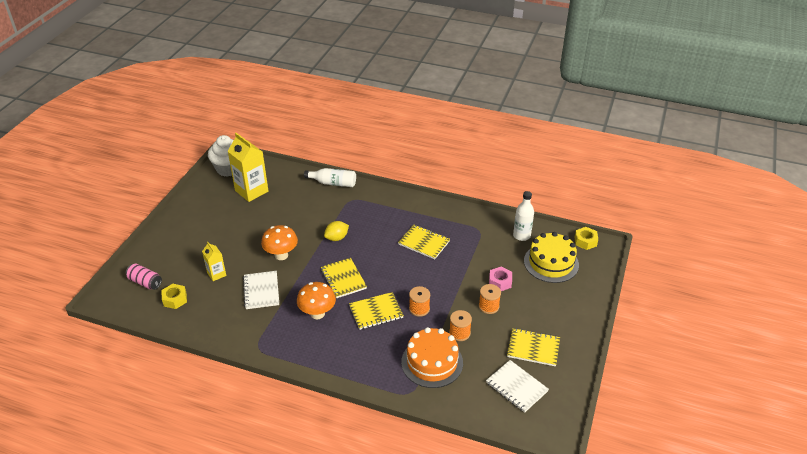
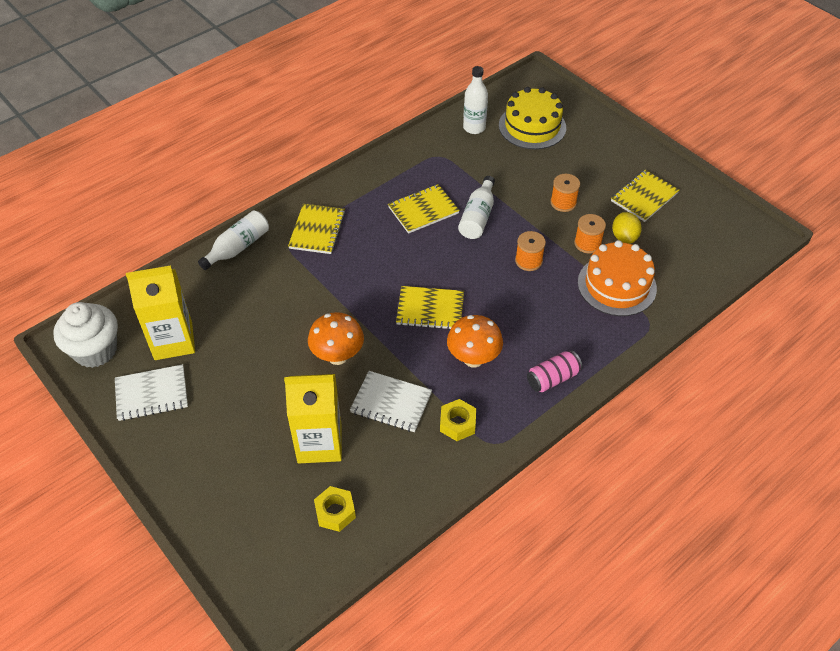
camera: 60 degrees left, 10 degrees up
pink can [126,264,162,290] -> pink can moved to [527,350,582,392]
yellow carton [202,241,226,281] -> yellow carton [284,374,342,463], size x1.85
yellow lemon [324,221,349,241] -> yellow lemon moved to [612,212,642,244]
yellow notebook [349,292,404,330] -> yellow notebook moved to [288,203,346,254]
white notebook [486,360,549,413] -> white notebook moved to [115,364,188,421]
pink nut [489,267,512,291] -> none
yellow nut [575,227,598,250] -> yellow nut moved to [440,399,476,441]
none -> white bottle [458,176,495,239]

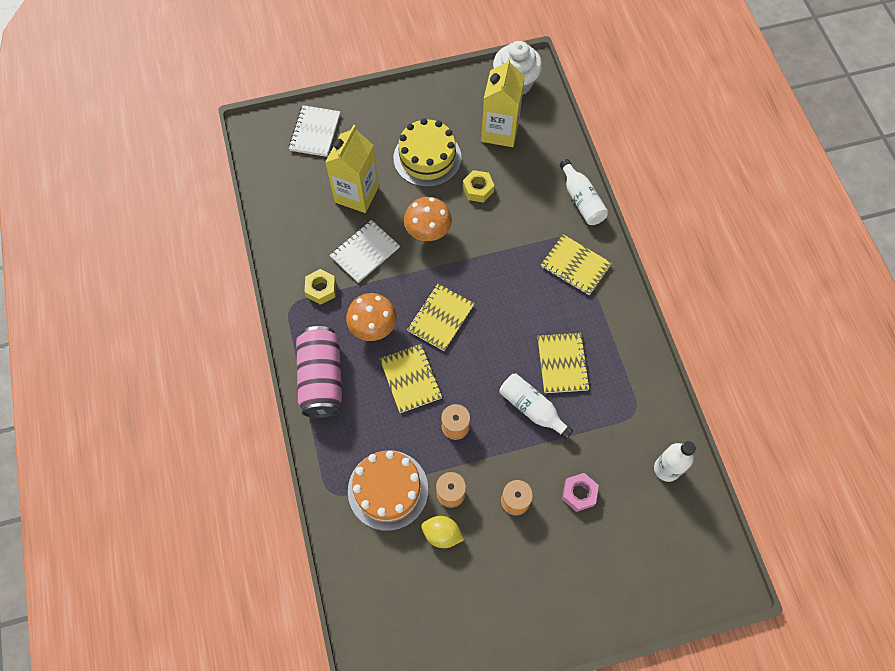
camera: 115 degrees right, 15 degrees up
white notebook [115,364,188,421] -> white notebook moved to [289,105,340,157]
yellow nut [314,486,356,532] -> yellow nut moved to [463,170,494,203]
yellow cake [499,87,566,149] -> yellow cake moved to [393,118,462,187]
pink can [527,350,582,392] -> pink can [296,326,342,418], size x1.78
yellow notebook [611,170,679,222] -> yellow notebook moved to [380,344,442,413]
none -> pink nut [562,473,599,512]

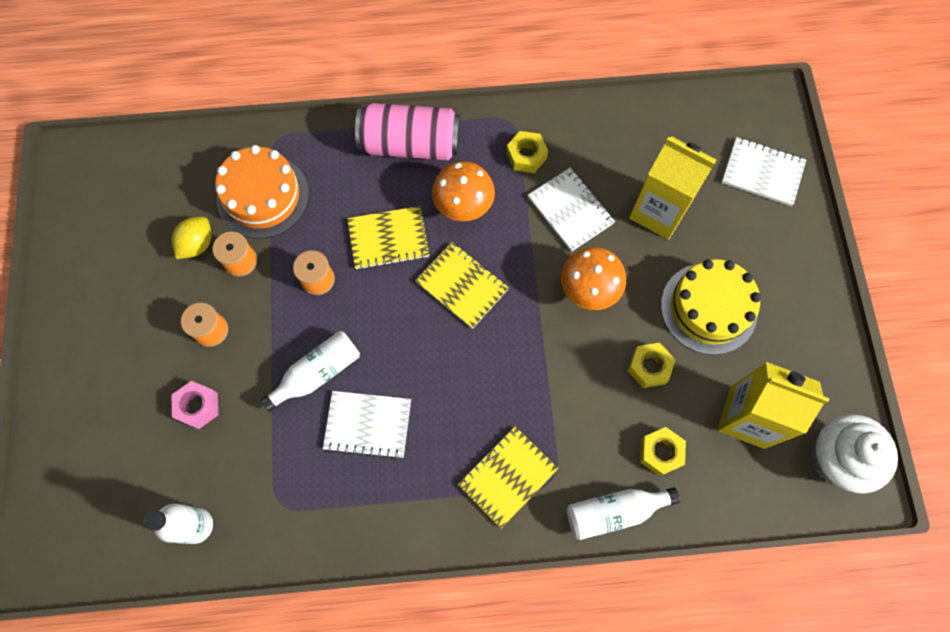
camera: 100 degrees right, 5 degrees up
yellow notebook [538,333,590,393] -> white notebook [323,391,411,460]
none -> yellow nut [640,427,686,476]

